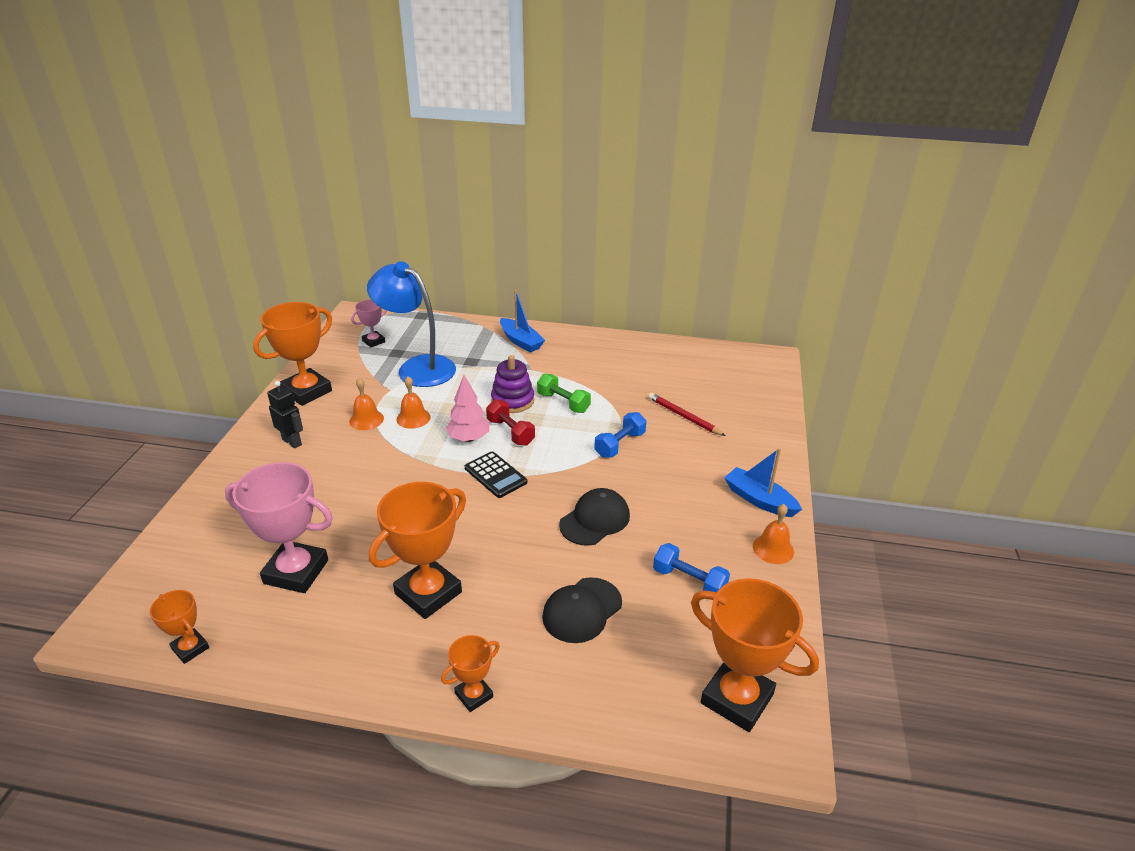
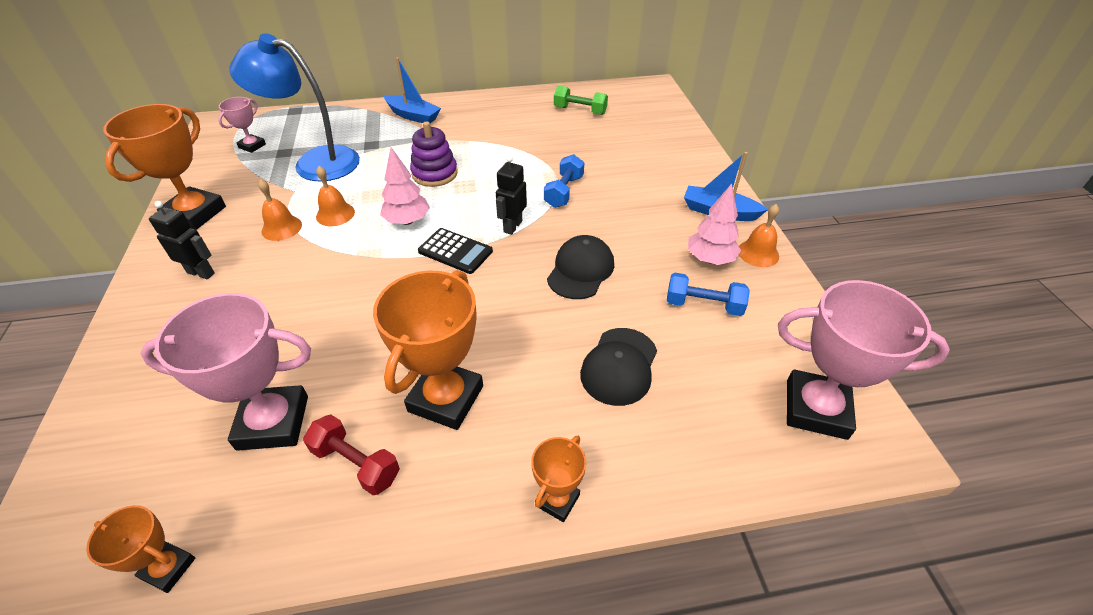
camera: 20 degrees left, 10 degrees up
red dumbbell [486,399,535,446] -> red dumbbell moved to [303,415,400,495]
green dumbbell [537,374,591,413] -> green dumbbell moved to [554,86,608,115]
red pencil [648,393,726,436] -> none
orange trophy [691,578,819,732] -> pink trophy [778,280,950,440]
none -> black robot [496,156,527,235]
none -> pink tree [688,184,741,265]

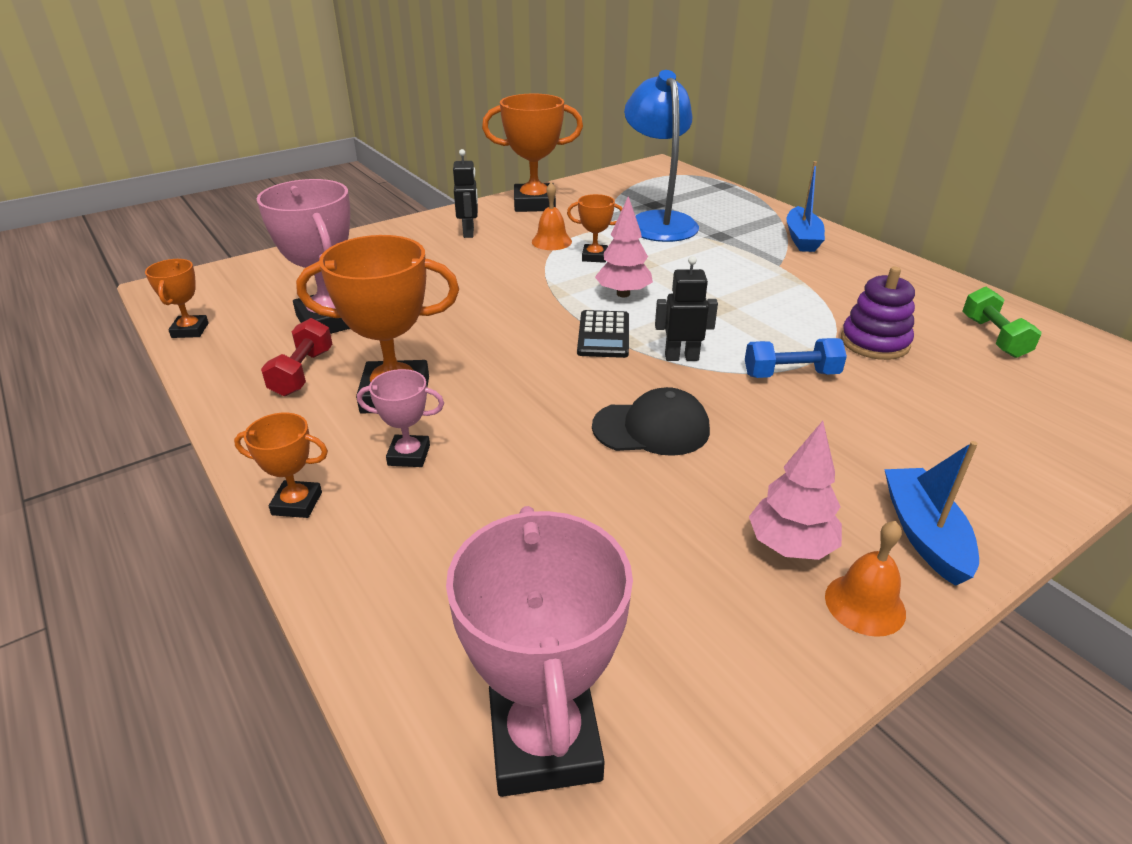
camera: 65 degrees right, 10 degrees down
pink trophy [218,97,266,153] -> pink trophy moved to [357,369,444,467]
orange bell [316,166,355,226] -> orange trophy [567,194,623,263]
purple stacking toy [410,121,458,187] -> purple stacking toy moved to [841,267,915,360]
black cap [580,328,657,406] -> none
blue dumbbell [667,273,750,316] -> none

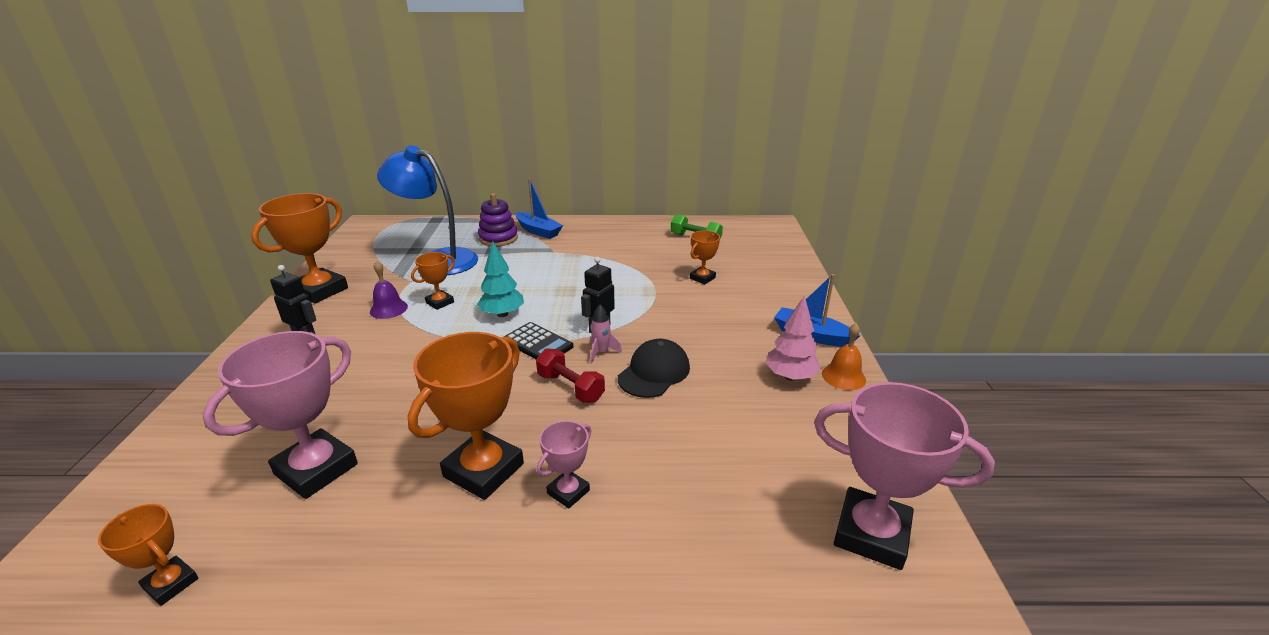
camera: 55 degrees left, 5 degrees down
orange trophy [234,413,328,518] -> orange trophy moved to [690,230,720,284]
pink trophy [257,179,350,334] -> pink trophy turned 60 degrees counterclockwise [202,331,358,499]
red dumbbell [261,318,332,396] -> red dumbbell moved to [536,348,605,403]
orange bell [532,182,572,250] -> purple bell [370,261,408,319]
pink tree [595,196,653,297] -> turquoise tree [477,241,524,317]
blue dumbbell [745,338,847,378] -> none
purple stacking toy [841,267,915,360] -> purple stacking toy moved to [478,193,518,247]
none -> pink rocket [590,305,622,364]

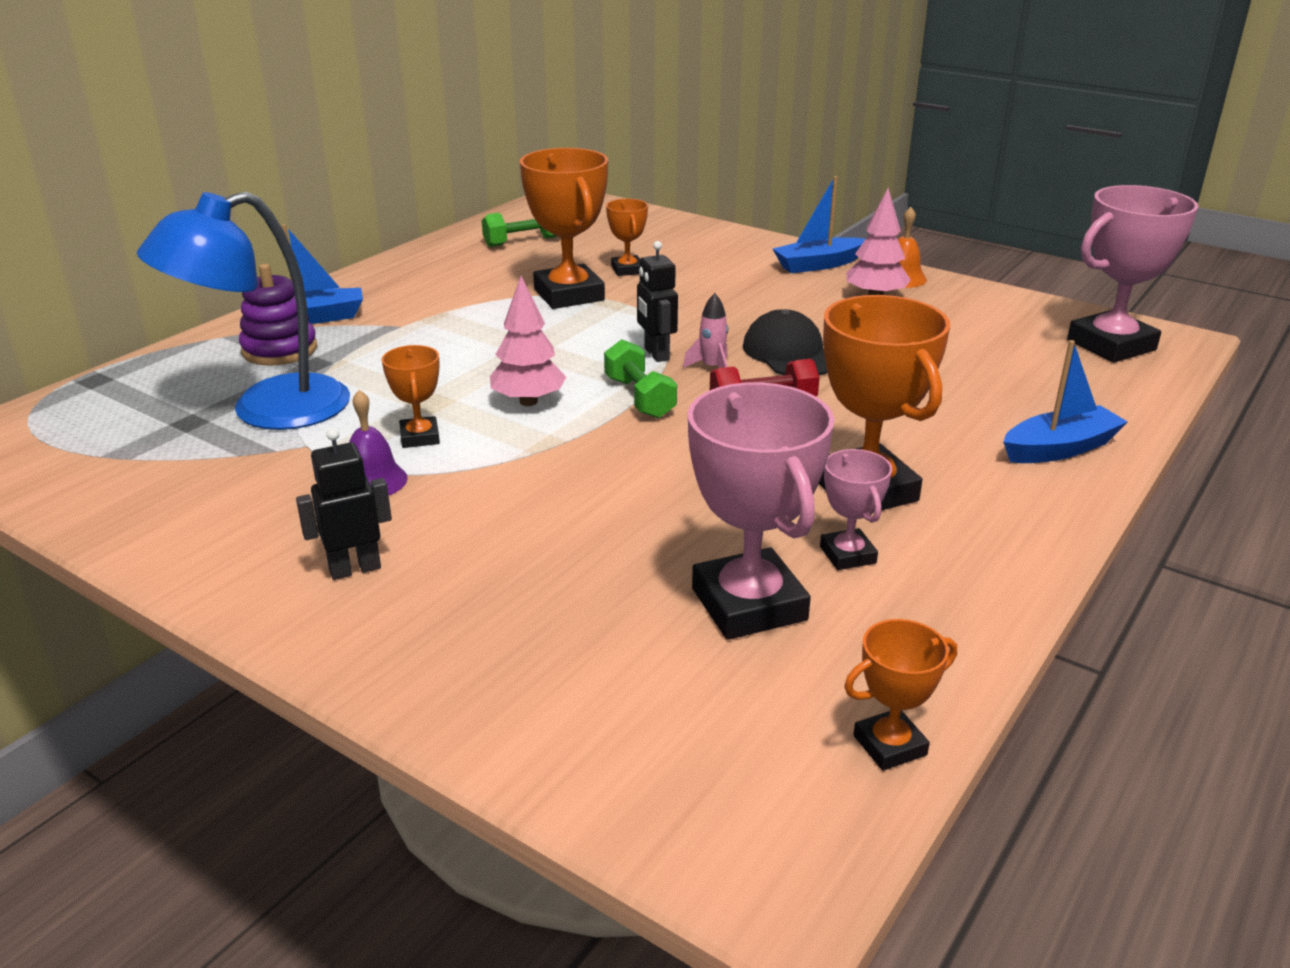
camera: 55 degrees left, 0 degrees up
orange trophy [251,193,348,304] -> orange trophy moved to [520,148,608,309]
turquoise tree [477,241,524,317] -> pink tree [490,276,566,406]
black calculator [504,322,573,359] -> green dumbbell [604,339,677,419]
pink trophy [537,421,592,509] -> pink trophy moved to [820,449,892,570]
none -> blue boat [1003,340,1128,463]

